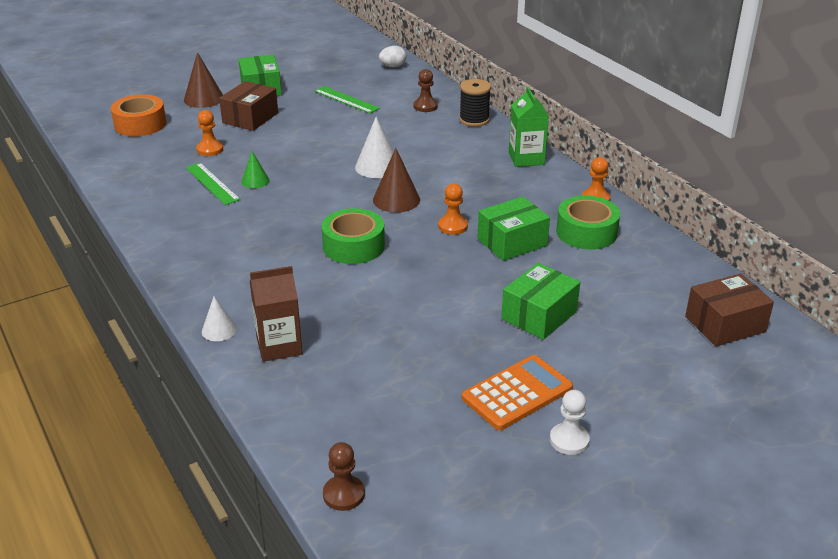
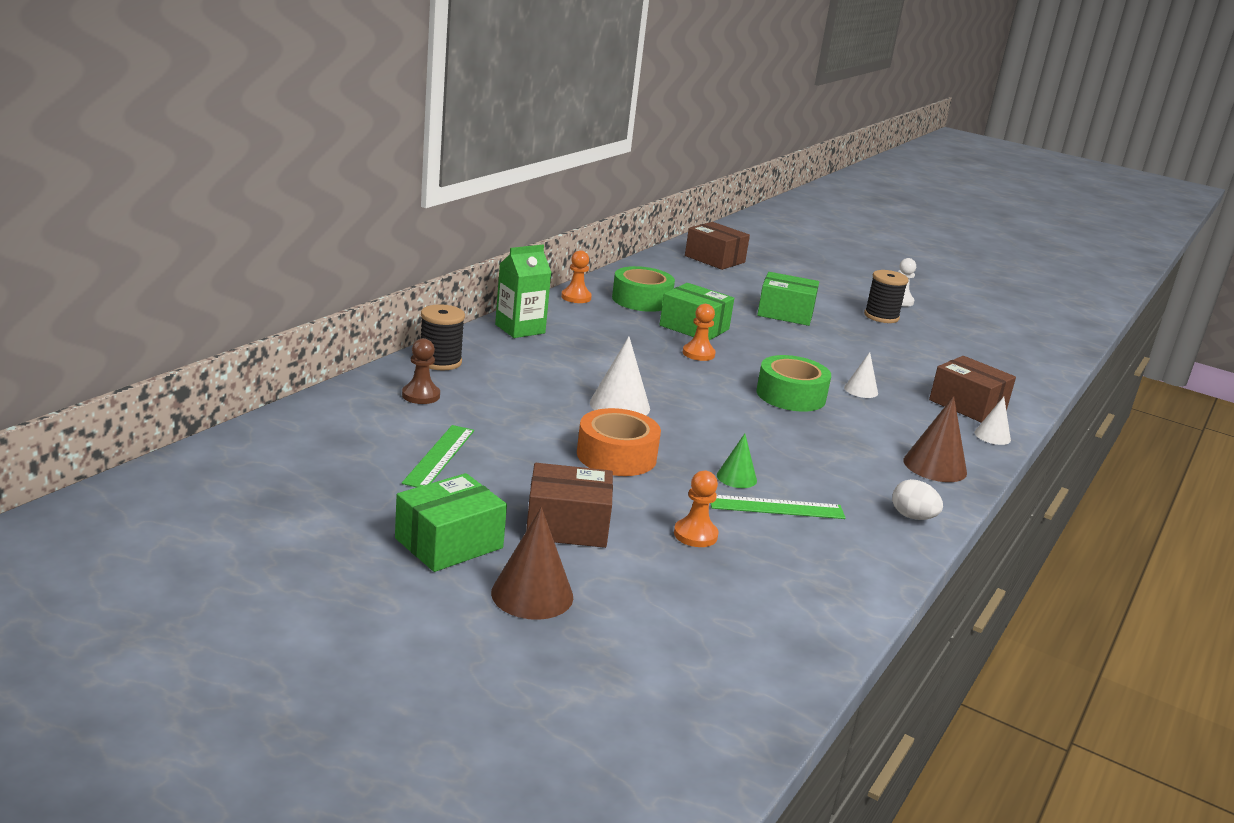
camera: 120 degrees left, 10 degrees down
orange tape [111,94,166,137] -> orange tape moved to [577,408,661,476]
green ruler [186,163,241,205] -> green ruler turned 60 degrees clockwise [710,495,846,519]
brown carton [250,266,303,362] -> brown box [929,356,1016,423]
brown pawn [323,442,365,511] -> none
brown cone [373,148,420,212] -> brown cone moved to [904,396,967,482]
white egg [379,46,406,67] -> white egg moved to [892,479,943,520]
orange calculator [462,355,573,430] -> black spool [864,270,909,323]
none -> white cone [844,352,878,398]

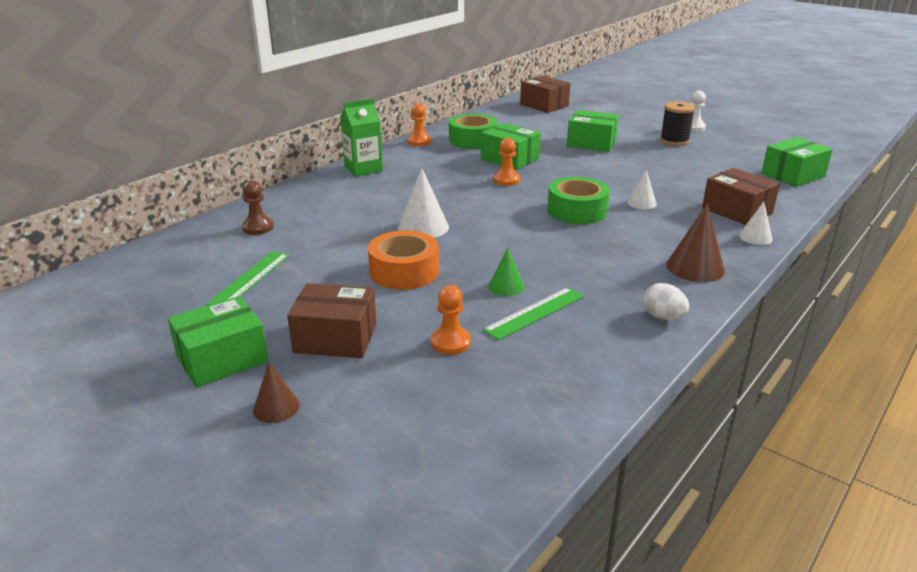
camera: 10 degrees right, 5 degrees up
black spool [421,304,465,370] -> none
brown cone [491,507,573,620] -> brown cone [253,362,300,423], size x0.61
green ruler [710,495,846,519] -> green ruler turned 45 degrees counterclockwise [483,287,584,341]
none -> green box [761,137,833,187]

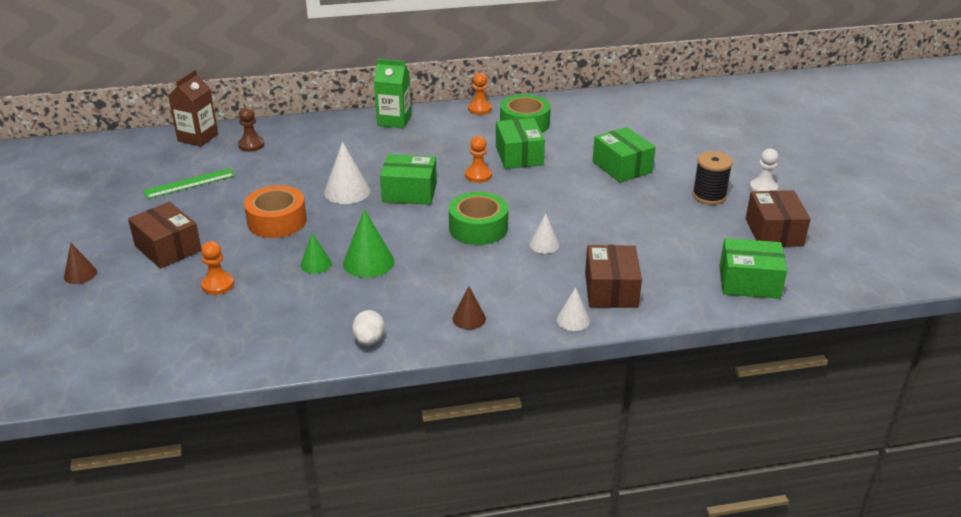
camera: 40 degrees right, 5 degrees up
green box [168,296,269,387] -> green box moved to [380,154,437,205]
green ruler [483,287,584,341] -> none
brown box [520,76,570,113] -> brown box moved to [746,190,810,247]
brown cone [666,203,725,282] -> brown cone [452,286,486,330], size x0.61
none -> brown carton [168,70,218,147]
none -> green cone [343,209,394,278]

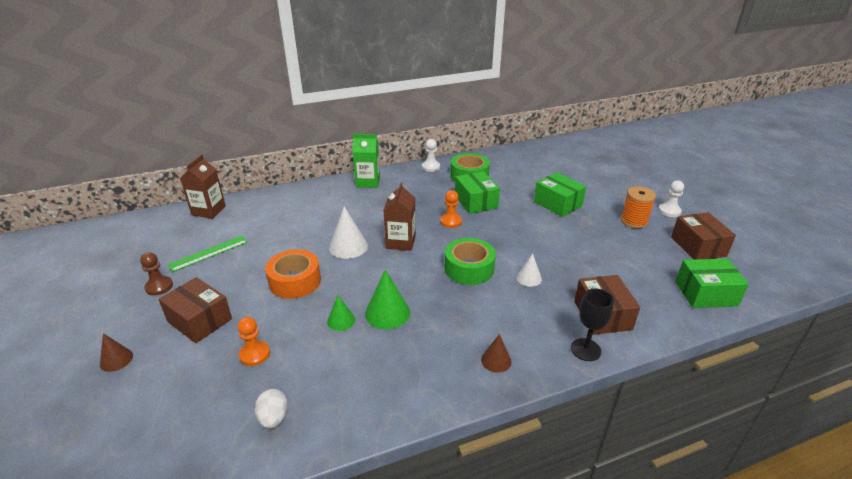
camera: 10 degrees left, 0 degrees up
brown pawn [238,107,264,152] -> brown pawn moved to [140,252,173,296]
white egg [352,310,385,346] -> white egg moved to [255,389,288,429]
green box [380,154,437,205] -> brown carton [384,182,416,251]
orange pawn [468,72,492,115] -> white pawn [422,139,440,172]
white cone [557,287,590,331] -> black goblet [571,288,614,361]
black spool [692,151,733,205] -> orange spool [621,186,656,229]

